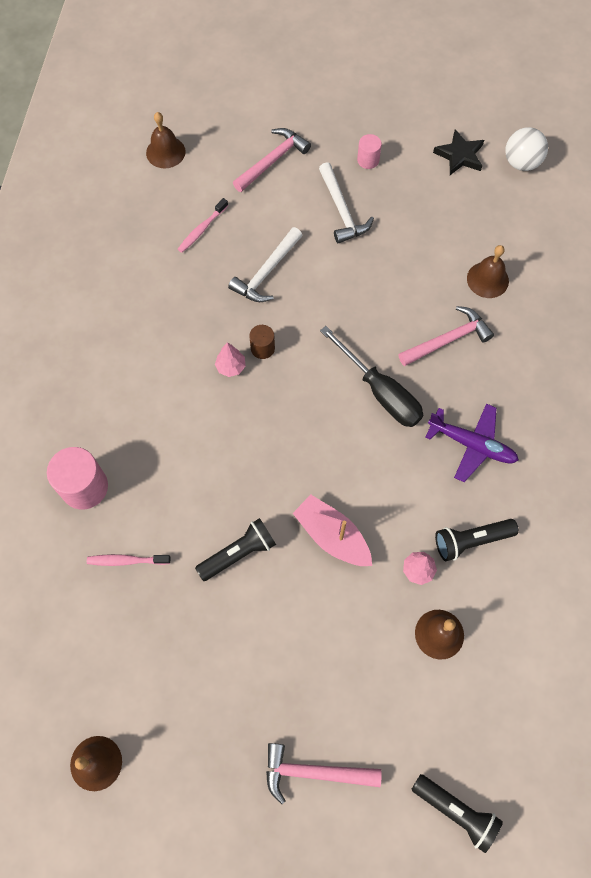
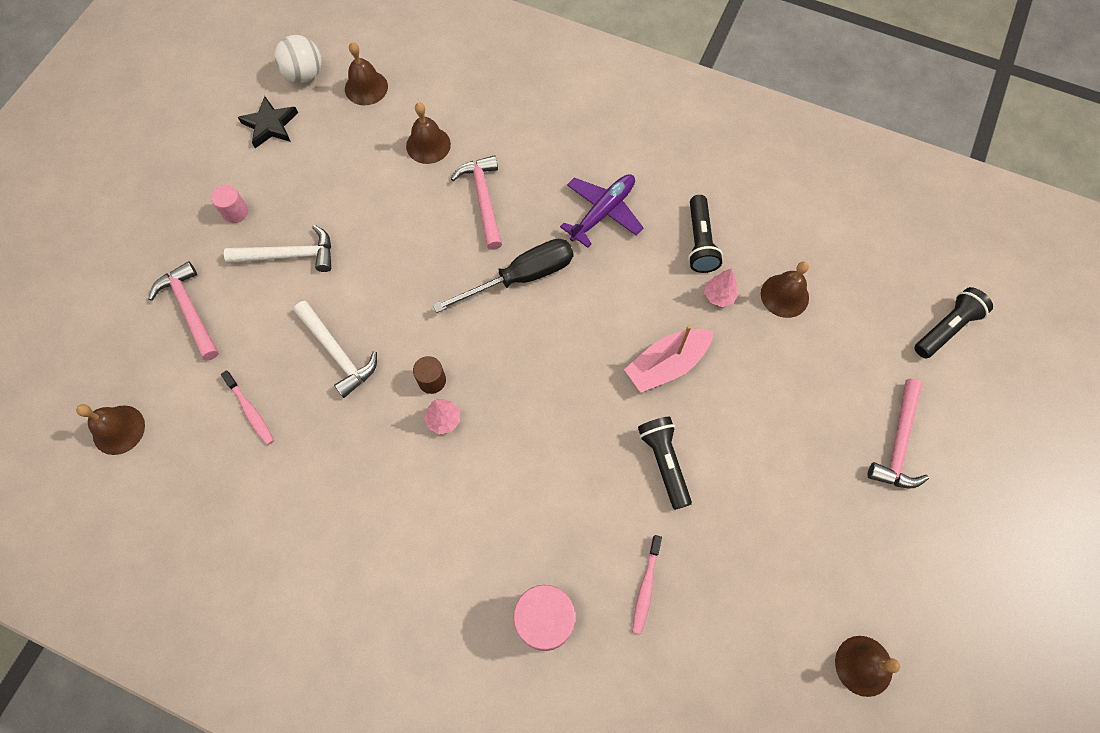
camera: 75 degrees left, 0 degrees up
none -> brown bell [345,42,388,105]

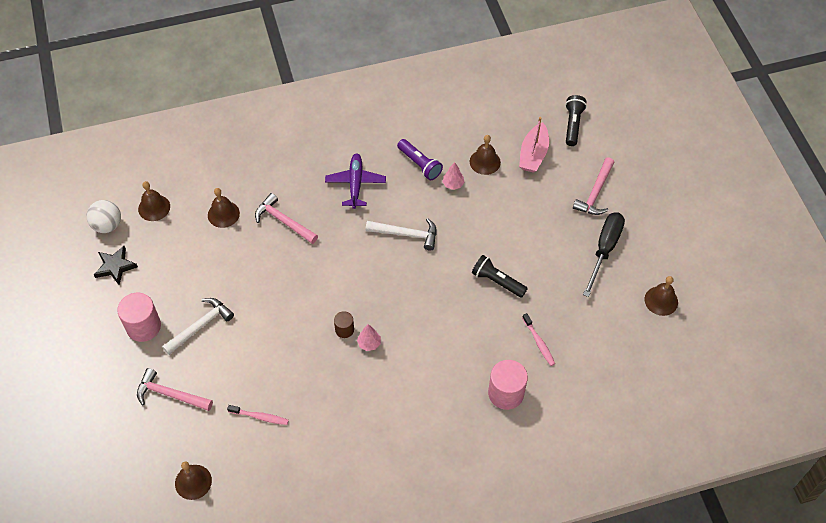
camera: 40 degrees left, 10 degrees down
pink cylinder [211,185,248,223] -> pink cylinder [117,293,161,342], size x1.83
white hammer [294,301,377,398] -> white hammer moved to [366,218,436,251]
black screwdriver [433,239,574,313] -> black screwdriver moved to [583,212,625,297]
pink boat [624,325,714,393] -> pink boat moved to [519,117,549,173]
black flashlight [688,195,723,273] -> purple flashlight [397,139,443,180]
pink hammer [868,379,929,489] -> pink hammer turned 45 degrees clockwise [573,157,615,215]

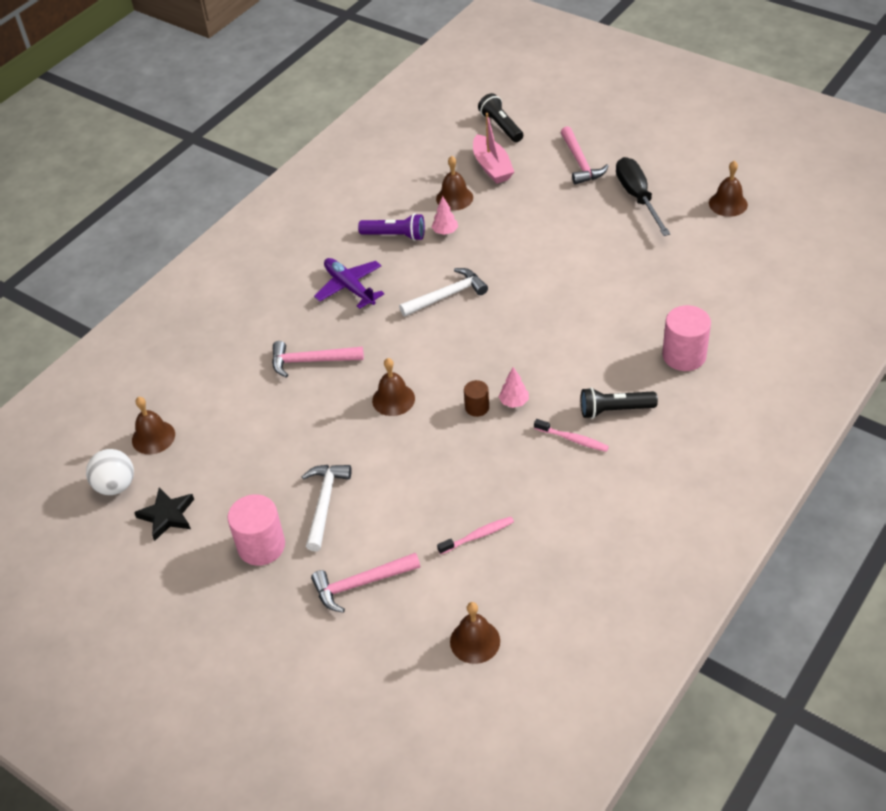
camera: 35 degrees left, 10 degrees down
brown bell [208,188,240,228] -> brown bell moved to [372,358,415,416]
black flashlight [472,255,528,298] -> black flashlight moved to [581,387,658,419]
pink toothbrush [522,313,555,366] -> pink toothbrush moved to [534,419,609,452]

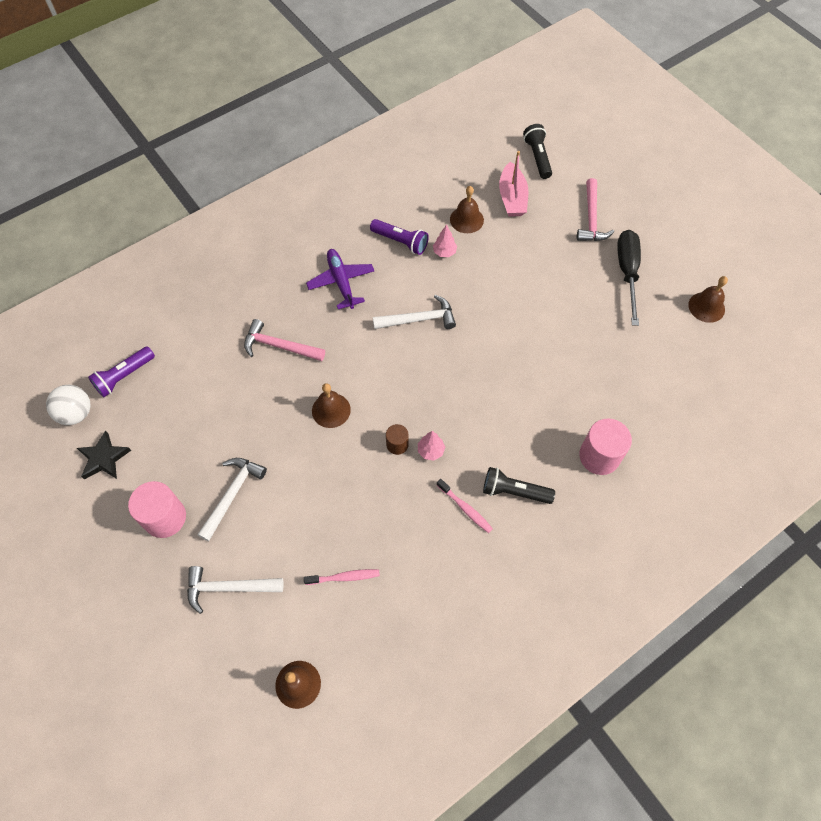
camera: 15 degrees right, 15 degrees up
brown bell [132,397,175,454] -> purple flashlight [88,346,155,397]
pink hammer [311,553,420,613] -> white hammer [187,566,284,614]

